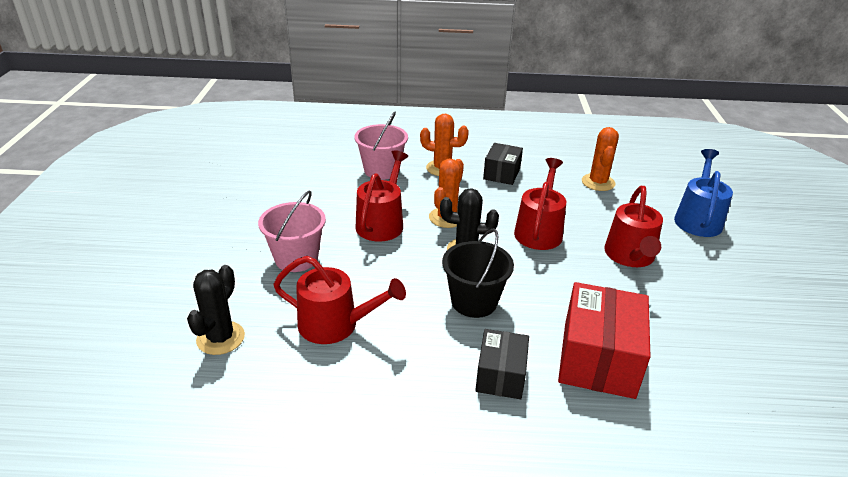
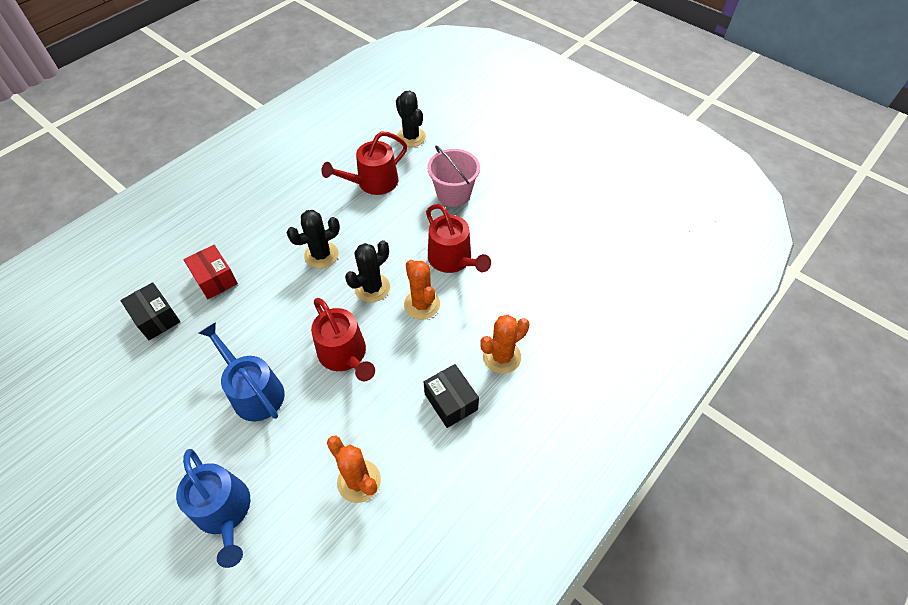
camera: 130 degrees right, 20 degrees up
pink bucket [354,112,408,180] -> none
black bucket [442,229,514,318] -> black cactus [287,210,340,269]
black box [475,329,529,399] -> black box moved to [120,282,180,340]
red box [558,282,651,399] -> red box [184,245,238,299], size x0.59
red watering can [604,186,663,267] -> blue watering can [198,322,285,421]

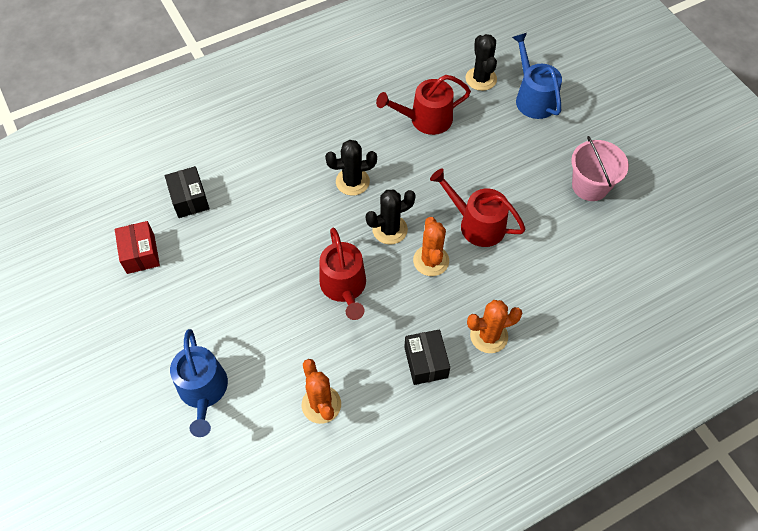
camera: 20 degrees right, 5 degrees up
red box [184,245,238,299] -> red box moved to [115,221,160,274]
blue watering can [198,322,285,421] -> blue watering can moved to [512,33,562,119]
red watering can [426,204,491,273] -> red watering can turned 135 degrees clockwise [430,168,526,247]
pink bucket [427,146,480,207] -> pink bucket moved to [571,136,629,201]

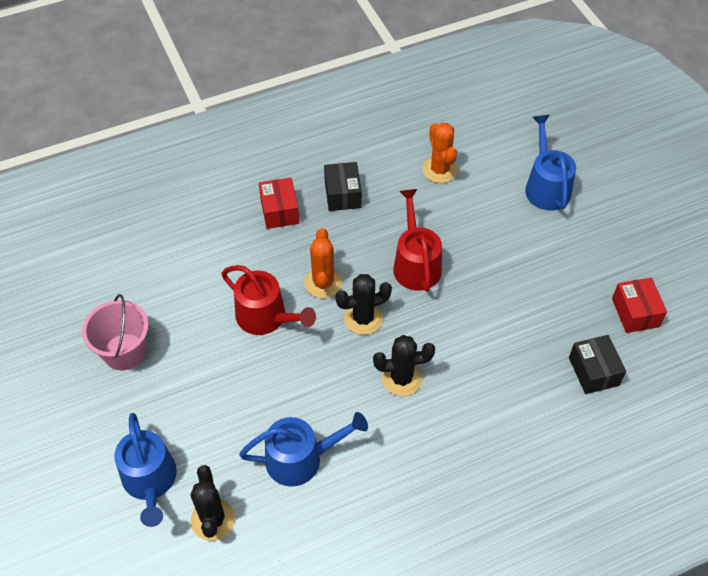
camera: 175 degrees left, 5 degrees down
red watering can [376,75,471,135] -> blue watering can [239,412,368,487]
orange cactus [467,300,522,353] -> red box [259,178,299,229]

